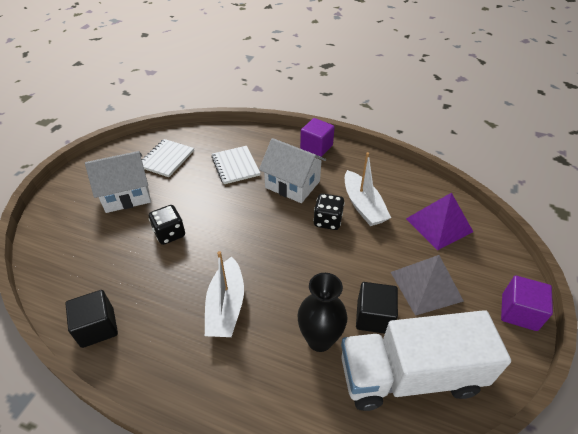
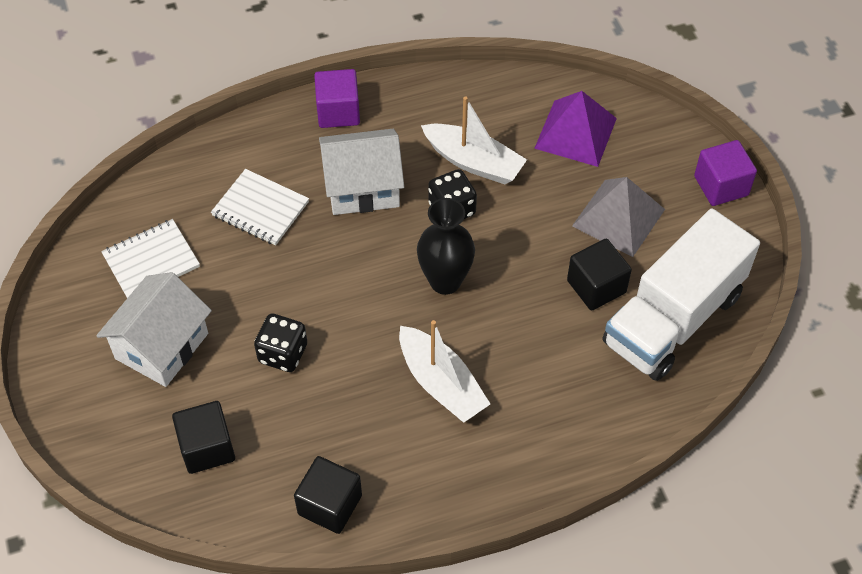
camera: 40 degrees left, 10 degrees up
white notebook [142,139,194,177] -> white notebook turned 75 degrees clockwise [101,219,200,298]
black vase [297,273,348,352] -> black vase moved to [417,198,475,295]
none -> black cube [172,401,235,474]

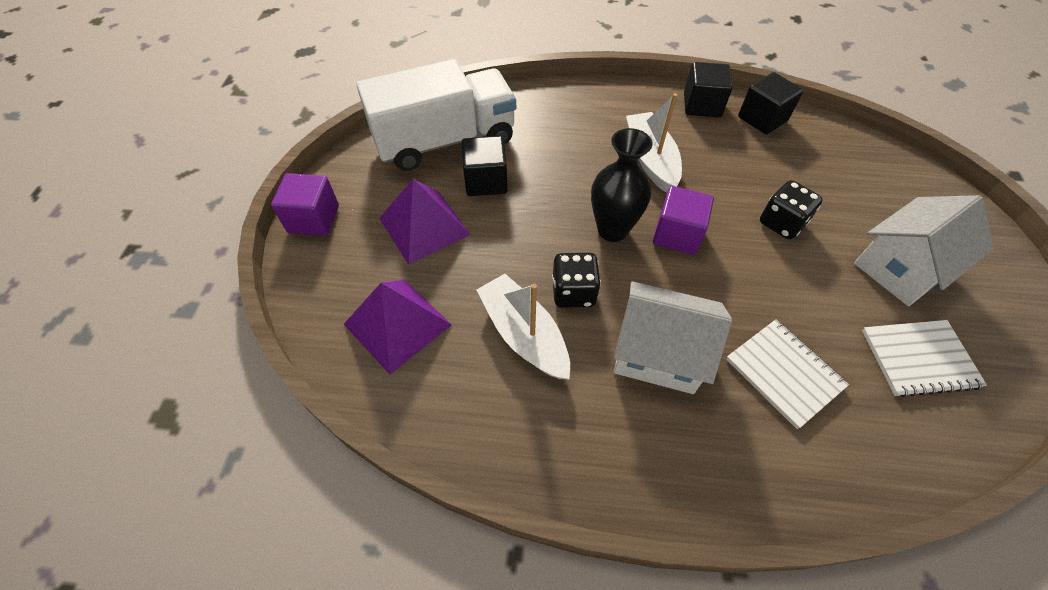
camera: 155 degrees left, 0 degrees up
black cube [172,401,235,474] -> black cube moved to [684,62,733,117]
purple cube [314,69,360,128] -> purple cube moved to [653,186,714,255]
grey pyramid [572,177,665,257] -> purple pyramid [379,179,471,265]

